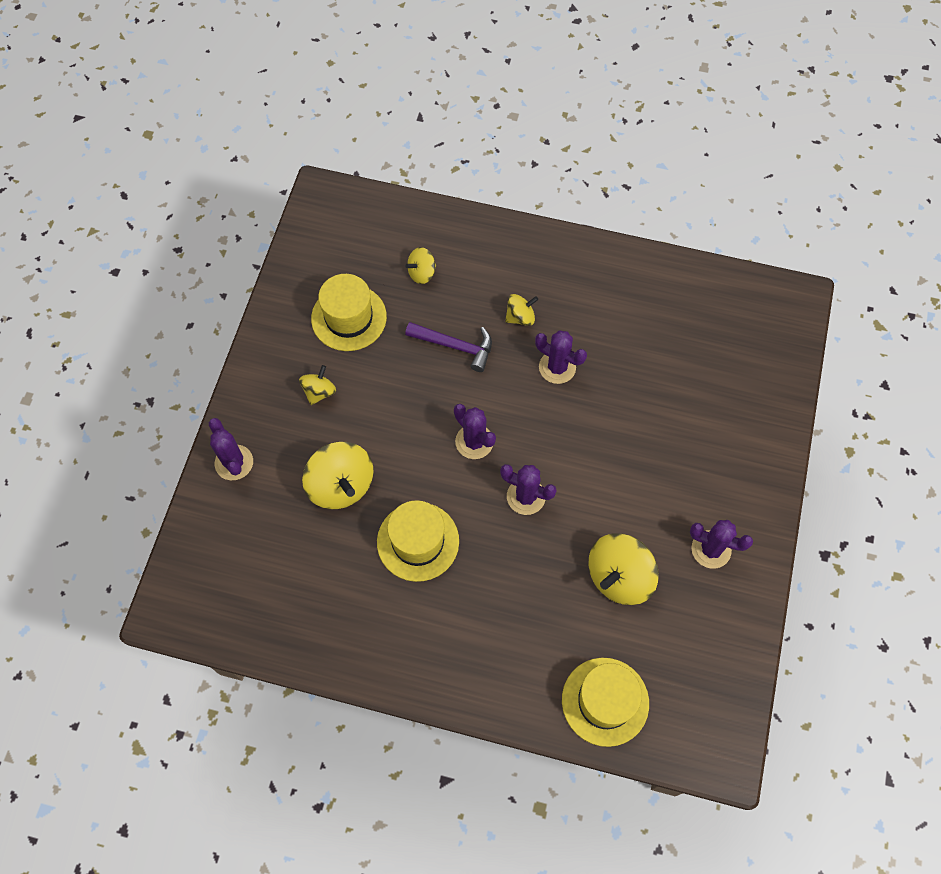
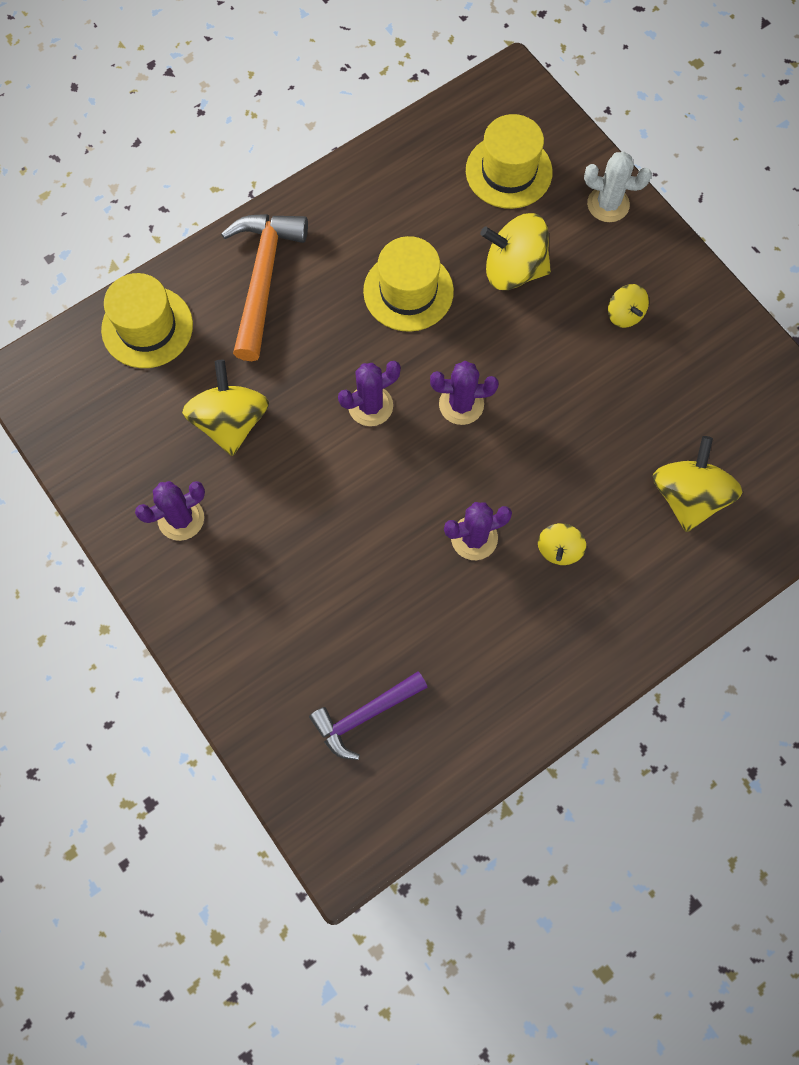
camera: 130 degrees right, 5 degrees up
purple cactus [209,418,253,480] -> white cactus [584,152,652,222]
yellow hat [311,274,387,351] -> yellow hat moved to [466,114,553,209]
yellow spinning top [405,247,436,284] -> yellow spinning top [653,436,743,532], size x1.83
purple hammer [405,322,492,372] -> purple hammer moved to [309,671,428,760]
none -> orange hammer [221,214,308,361]

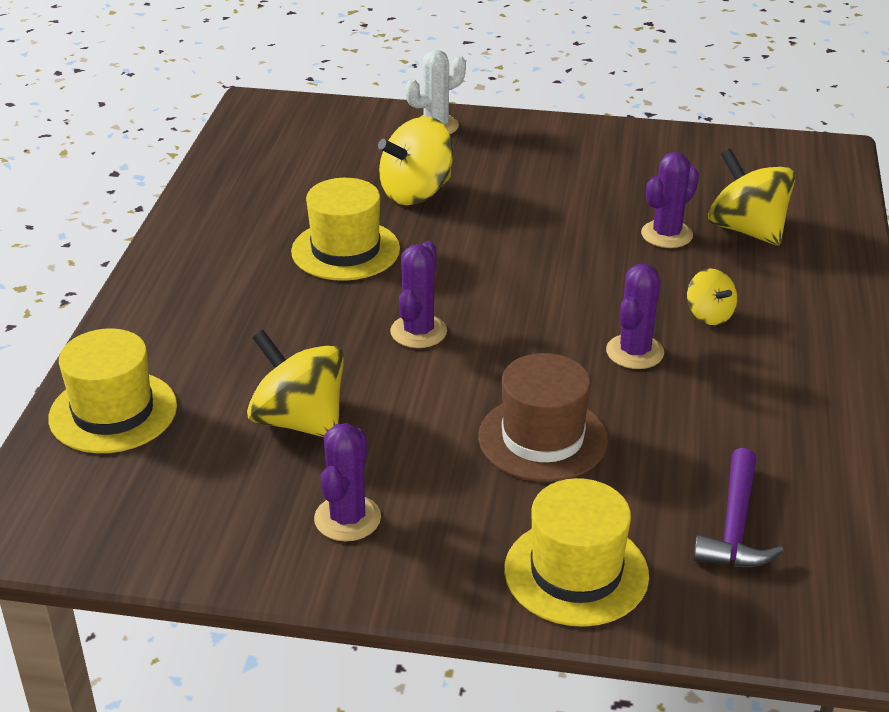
camera: 45 degrees left, 35 degrees down
orange hammer [221,214,308,361] -> none
purple cactus [430,361,499,425] -> purple cactus moved to [641,152,699,248]
yellow hat [466,114,553,209] -> yellow hat moved to [504,478,649,627]
yellow spinning top [608,284,649,328] -> none
none -> brown hat [478,353,608,482]

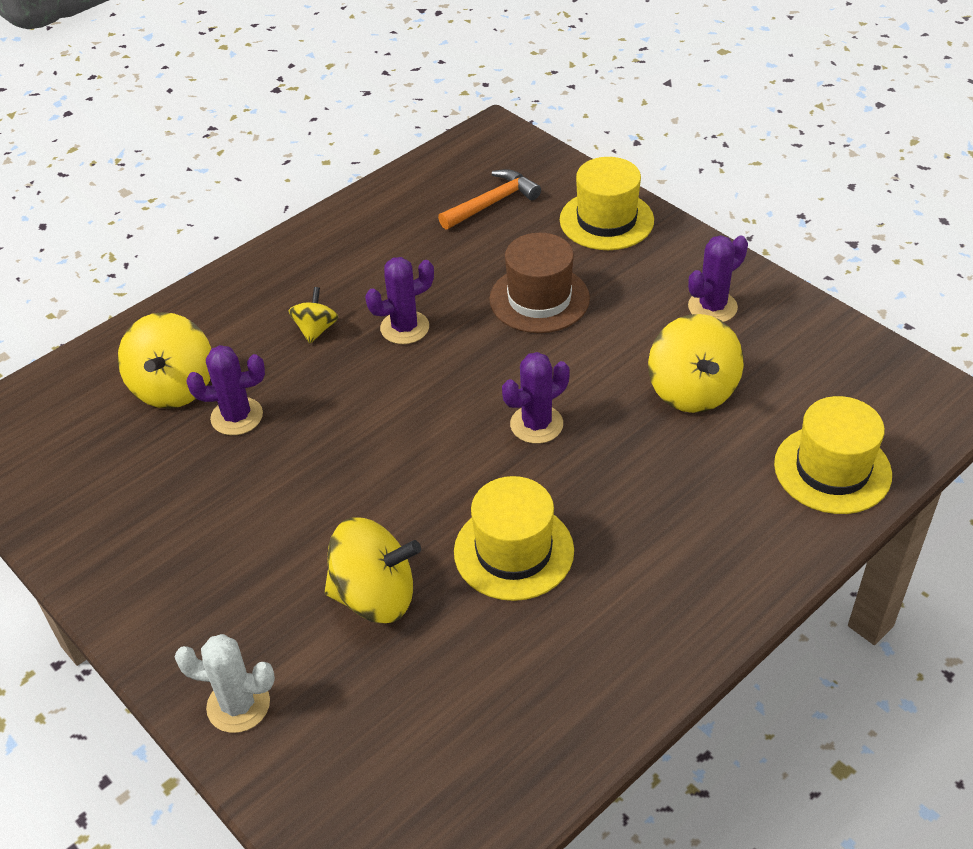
camera: 140 degrees left, 10 degrees up
purple hammer [693,448,784,567] -> orange hammer [438,169,541,230]

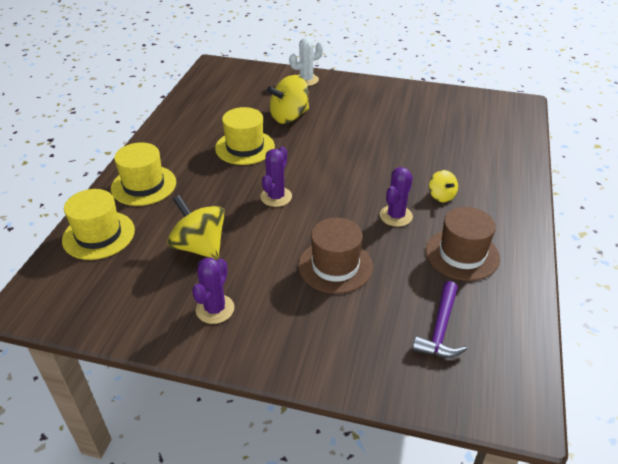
camera: 145 degrees right, 5 degrees down
yellow spinning top [118,312,211,409] -> none
purple cactus [187,345,265,435] -> none
orange hammer [438,169,541,230] -> purple hammer [412,281,467,358]
yellow hat [560,157,654,250] -> yellow hat moved to [111,142,176,206]
none -> brown hat [426,207,500,281]

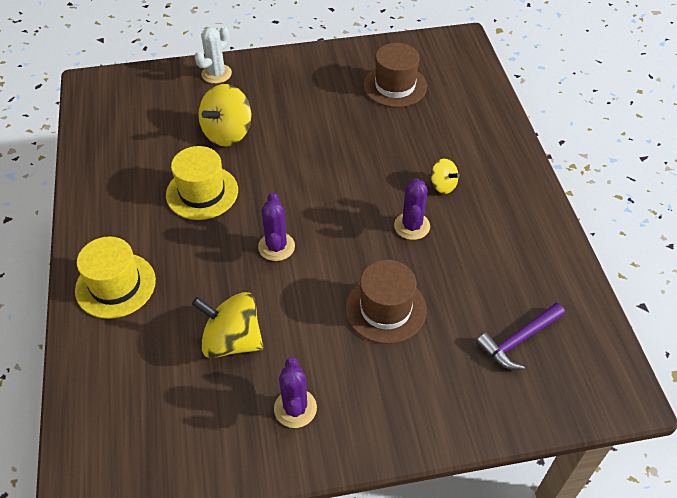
camera: 25 degrees left, 10 degrees up
yellow hat [62,189,135,260] -> none
purple hammer [412,281,467,358] -> purple hammer turned 60 degrees clockwise [476,303,565,370]
brown hat [426,207,500,281] -> brown hat moved to [363,43,427,108]

